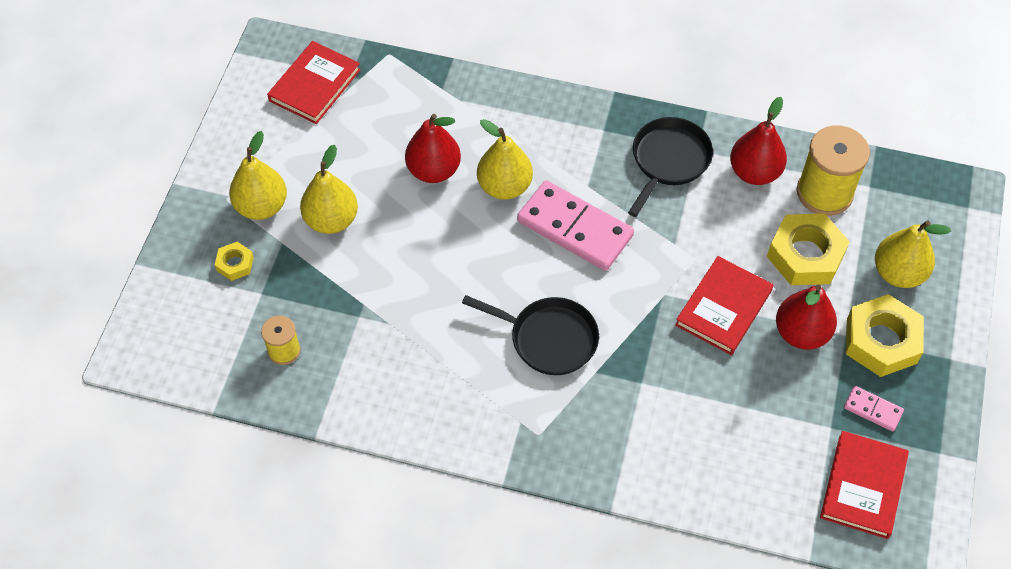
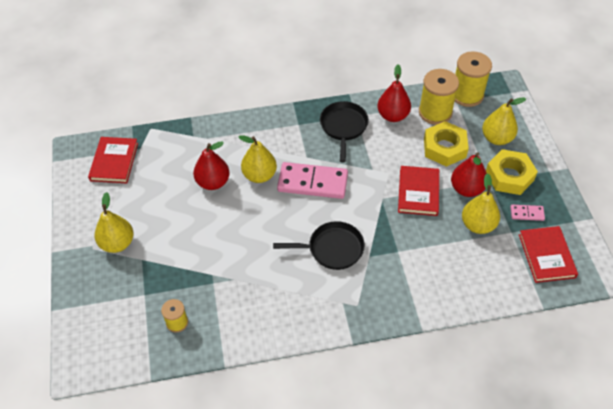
camera: 25 degrees left, 5 degrees down
yellow nut [215,242,254,281] -> none
yellow pear [300,145,358,234] -> yellow pear moved to [462,173,500,234]
none -> yellow spool [455,51,492,107]

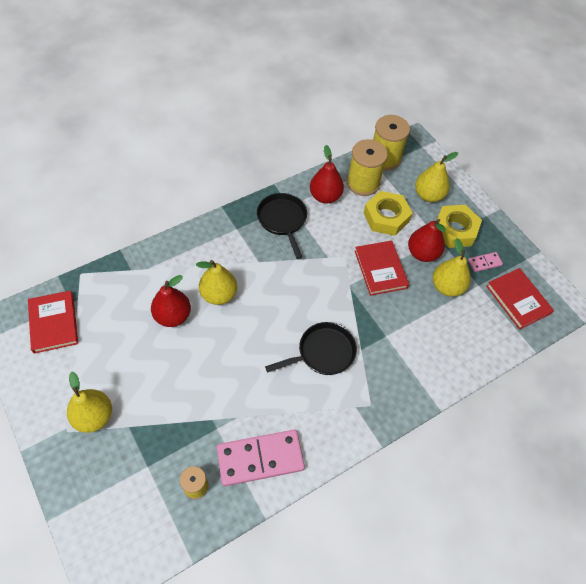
camera: 25 degrees left, 5 degrees up
pink domino [277,162,348,199] -> pink domino moved to [216,430,305,486]

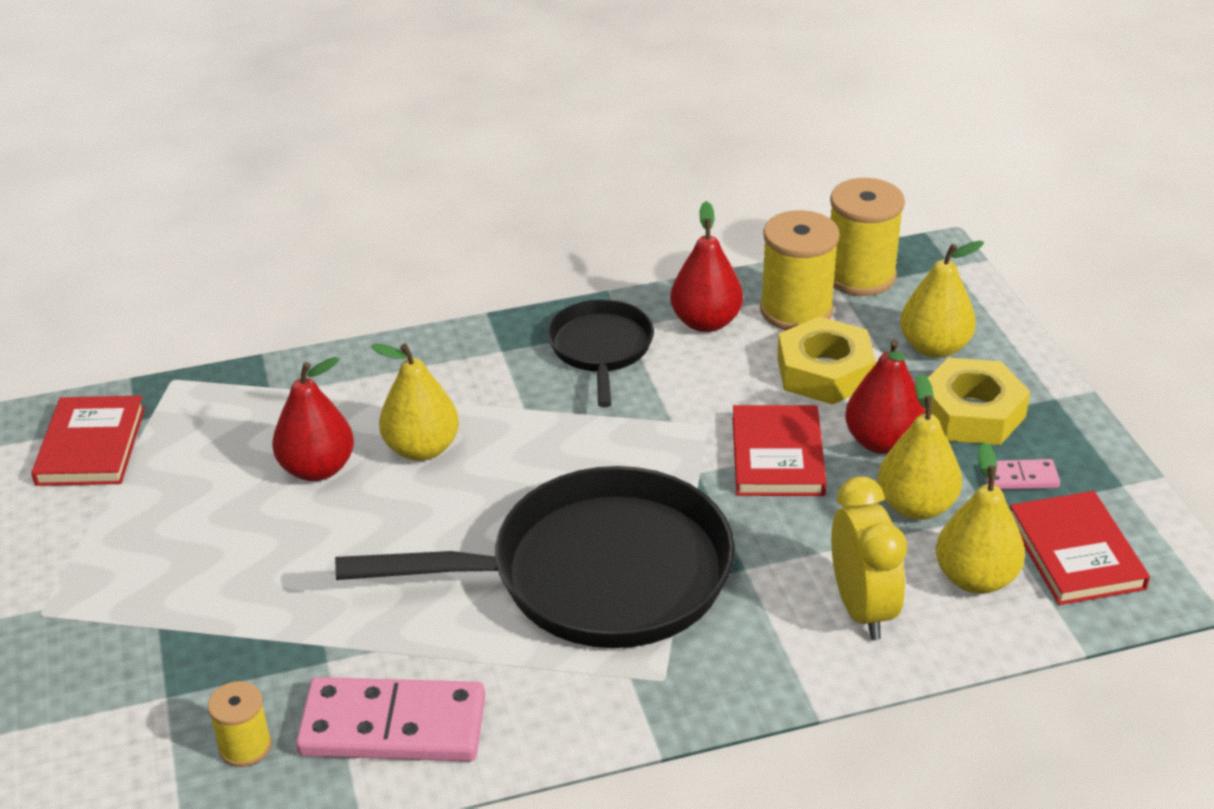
camera: 20 degrees right, 20 degrees down
yellow pear [67,372,112,433] -> yellow pear moved to [936,442,1025,594]
black pan [265,322,357,375] -> black pan [335,466,735,648], size x1.90
none -> yellow clock [831,477,907,640]

